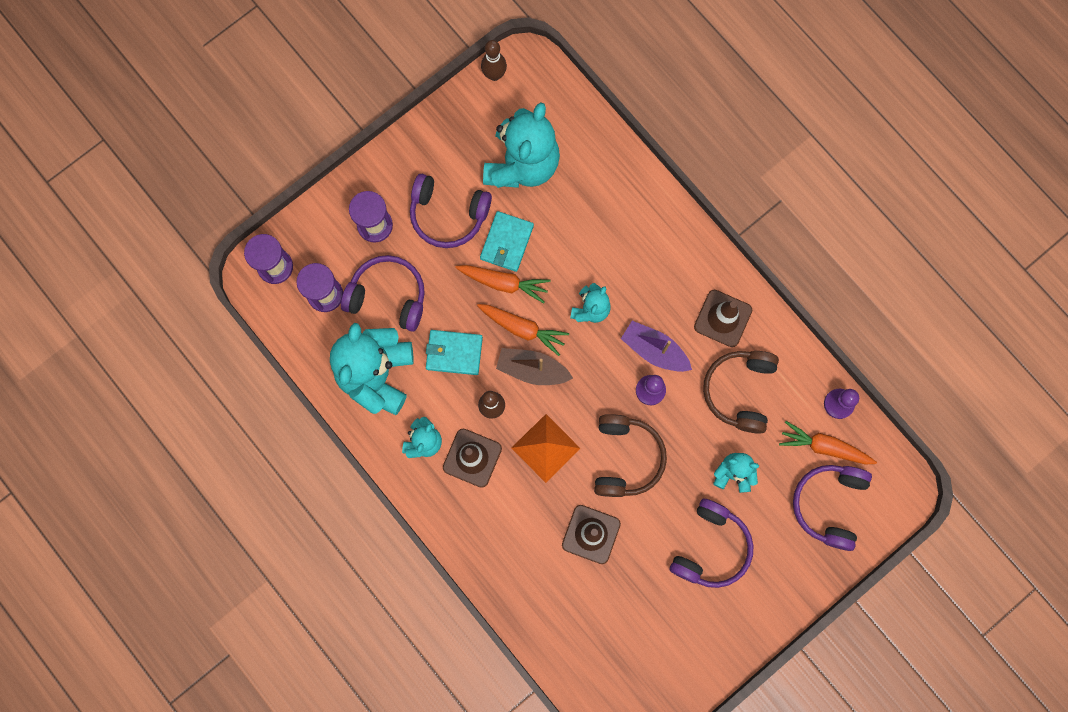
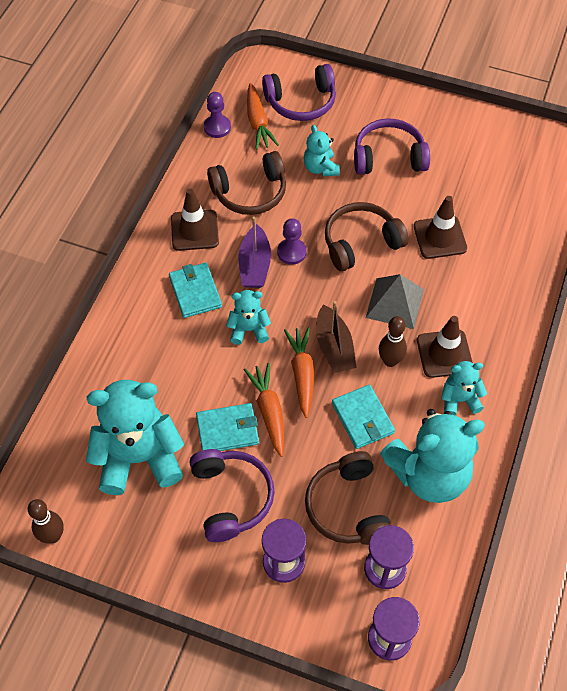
camera: 120 degrees left, 20 degrees down
purple headphones [341,255,425,332] -> brown headphones [305,451,390,545]
orange pyramid [512,414,581,483] -> grey pyramid [366,274,424,329]
none -> turquoise wallet [169,263,222,318]

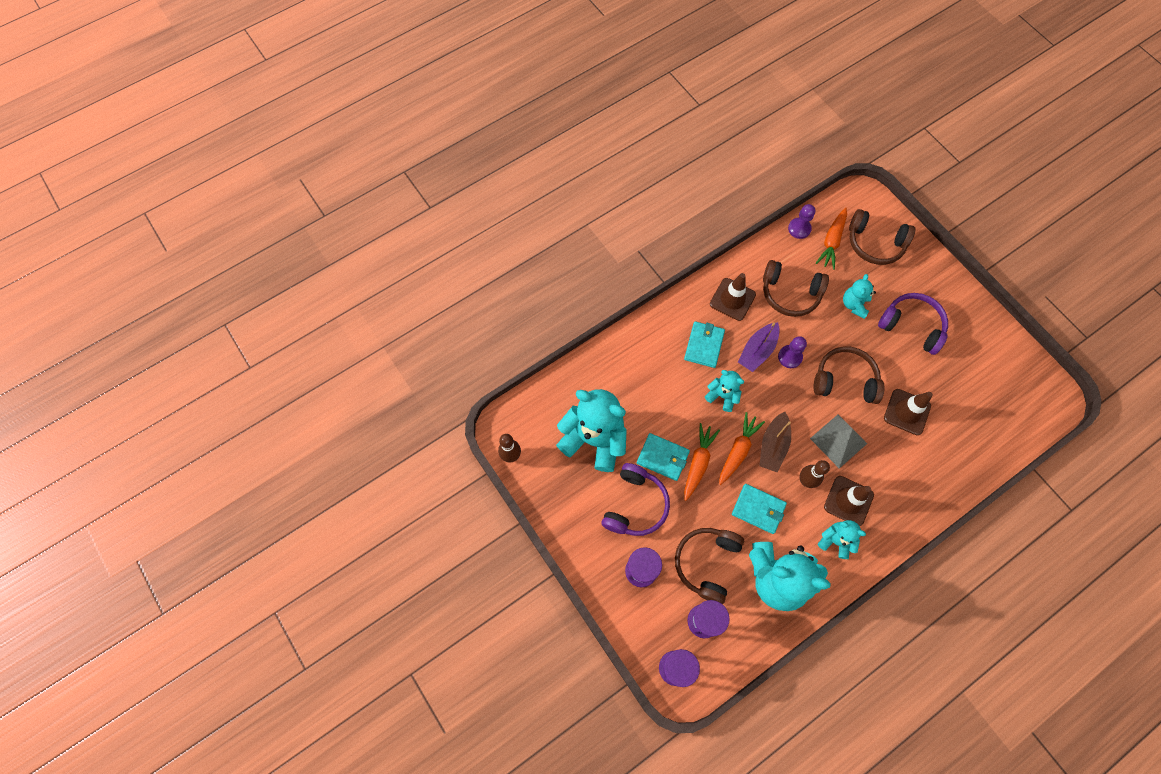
camera: 35 degrees right, 10 degrees up
purple headphones [262,64,336,121] -> brown headphones [849,209,915,265]
turquoise wallet [332,385,395,449] -> turquoise wallet turned 75 degrees counterclockwise [732,484,787,534]

